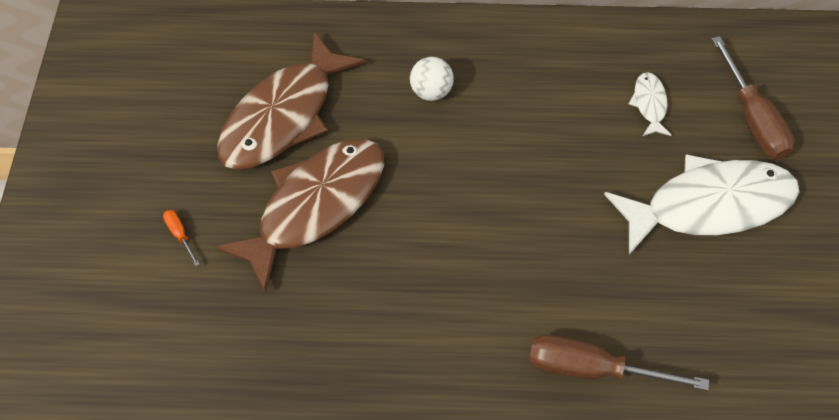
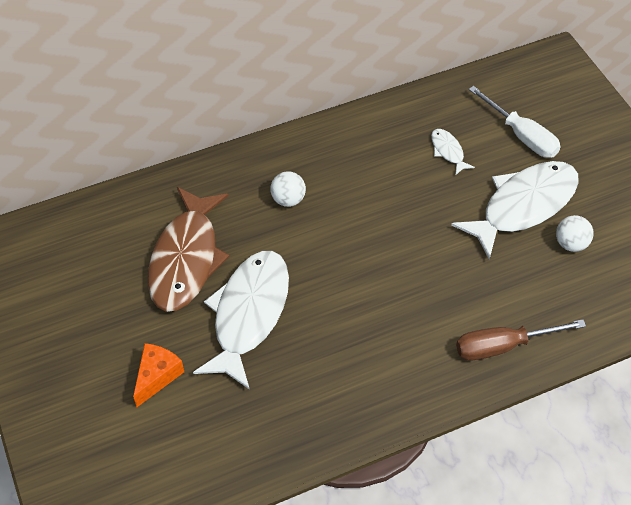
camera: 25 degrees left, 5 degrees down
orange screwdriver [163,210,200,266] -> orange cheese [133,343,184,407]
brown fish [215,139,384,293] -> white fish [193,251,289,390]
brown screwdriver [712,36,794,159] -> white screwdriver [469,86,561,158]
none -> white ball [556,215,594,252]

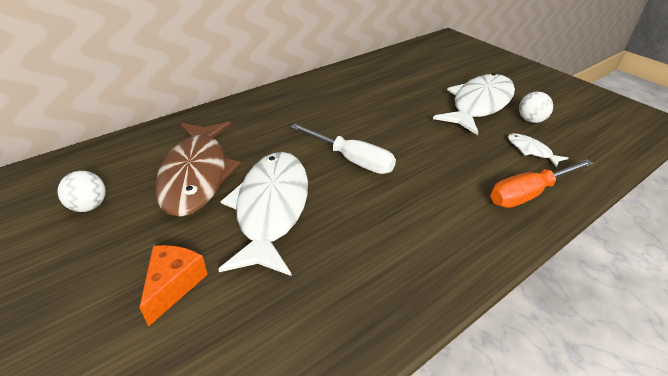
camera: 15 degrees left, 15 degrees down
white ball [270,172,306,207] -> white ball moved to [57,171,106,212]
white fish [431,129,475,175] -> white fish moved to [508,133,568,168]
brown screwdriver [456,319,586,360] -> orange screwdriver [490,159,593,208]
white screwdriver [469,86,561,158] -> white screwdriver moved to [291,124,396,174]

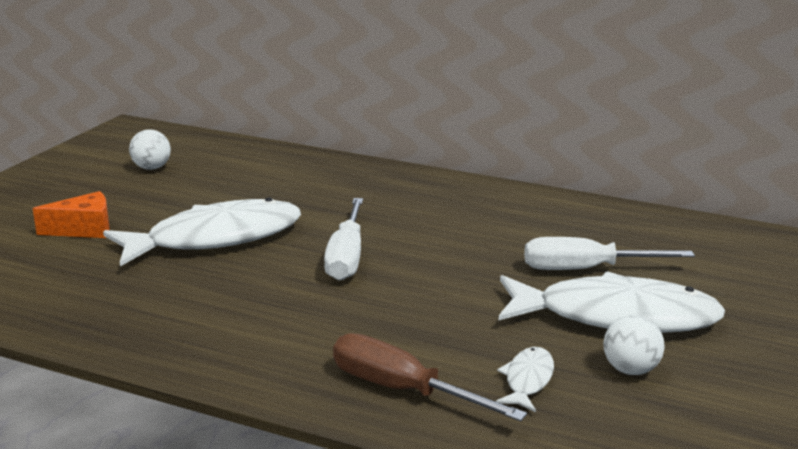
camera: 60 degrees right, 15 degrees down
brown fish [155,121,241,217] -> none
orange screwdriver [490,159,593,208] -> brown screwdriver [333,333,527,421]
none -> white screwdriver [524,237,695,270]

